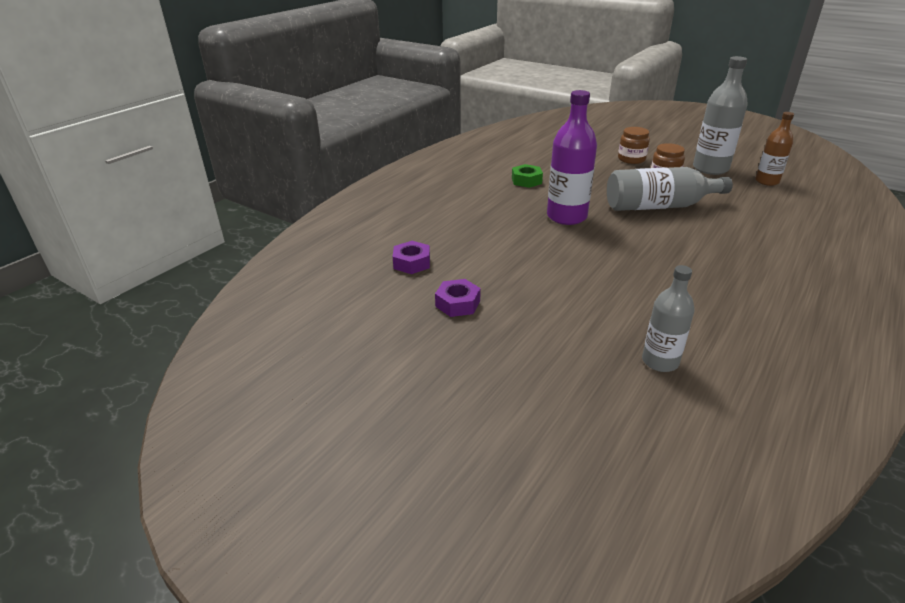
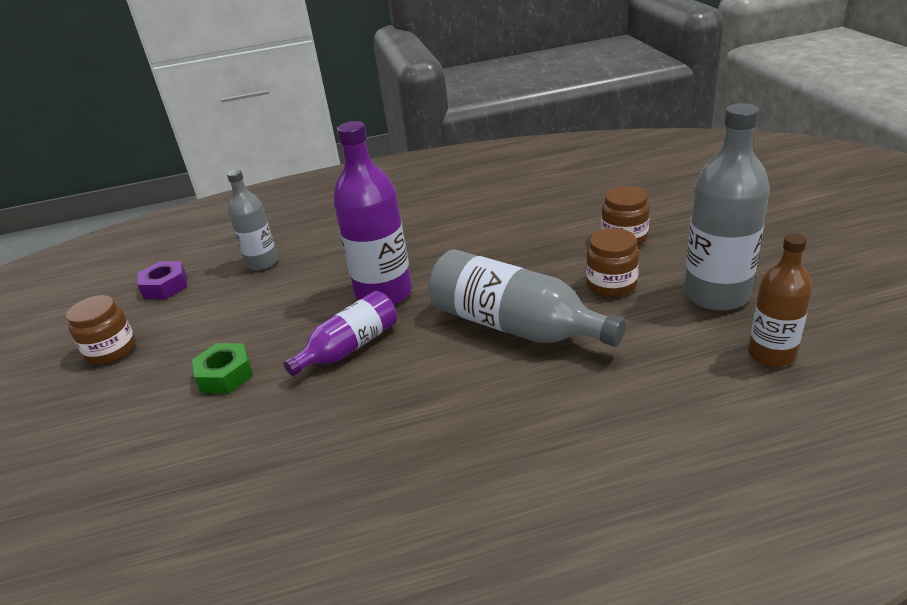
camera: 45 degrees right, 0 degrees up
purple nut [435,279,481,317] -> brown jar [66,295,136,365]
green nut [512,164,543,188] -> green nut moved to [192,343,253,393]
grey bottle [642,265,695,372] -> grey bottle moved to [227,170,278,270]
none -> purple bottle [283,291,397,376]

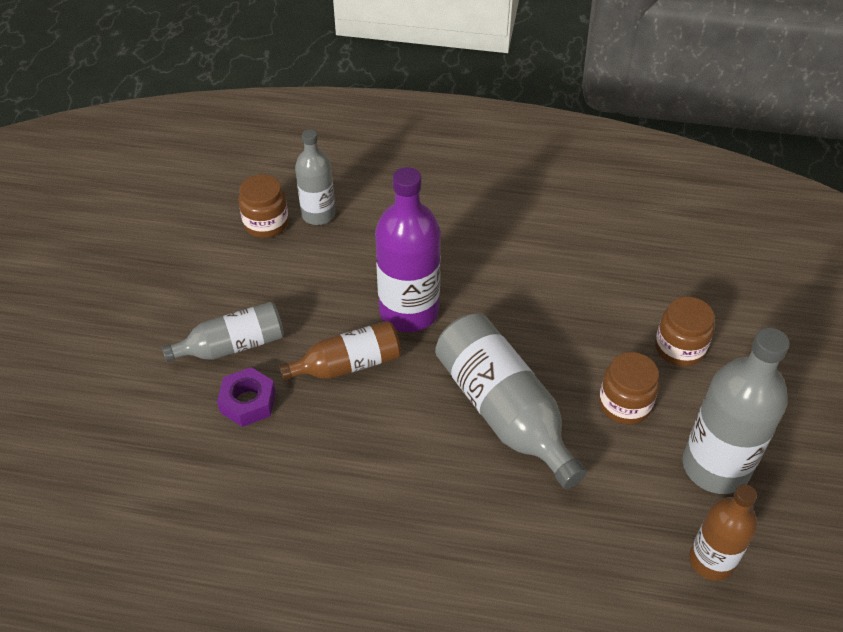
camera: 20 degrees right, 15 degrees up
brown jar [66,295,136,365] -> brown jar moved to [238,174,288,238]
purple nut [137,261,187,299] -> purple nut moved to [217,367,276,427]
green nut [192,343,253,393] -> grey bottle [162,302,284,362]
purple bottle [283,291,397,376] -> brown bottle [279,321,401,381]

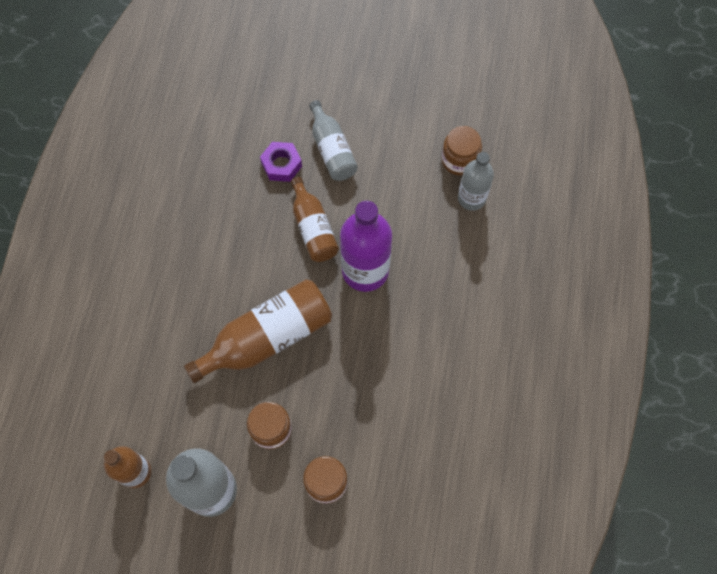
camera: 90 degrees right, 20 degrees up
grey bottle [435,314,587,489] -> brown bottle [184,279,332,383]

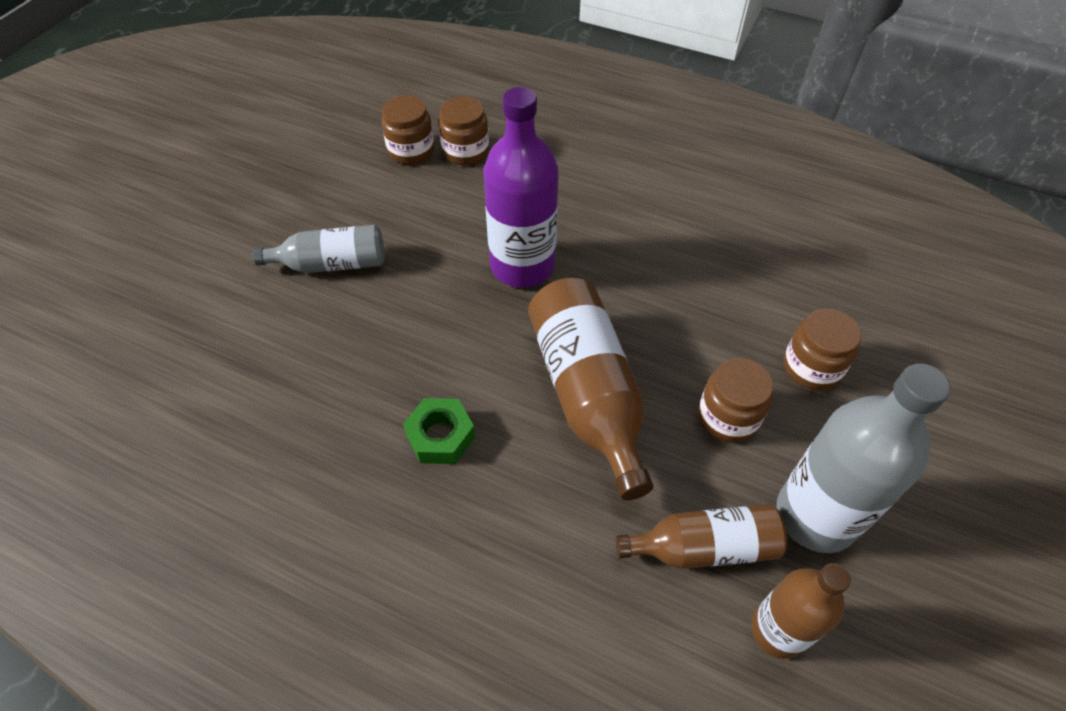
camera: 75 degrees left, 15 degrees down
purple nut [260,142,302,182] -> none
brown bottle [291,177,339,262] -> brown bottle moved to [616,504,787,569]
grey bottle [458,152,494,211] -> brown jar [439,96,489,165]
none -> green nut [403,398,475,464]

